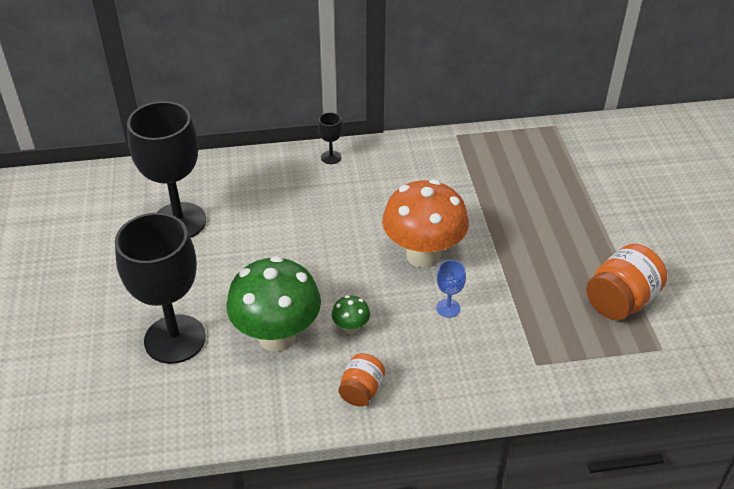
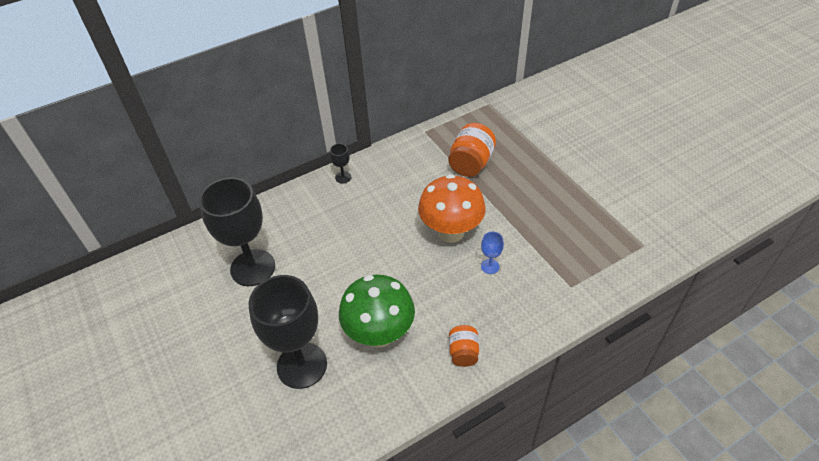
camera: 20 degrees left, 5 degrees up
green mushroom [332,295,370,334] -> none
orange jar [586,244,667,320] -> orange jar moved to [448,123,496,177]

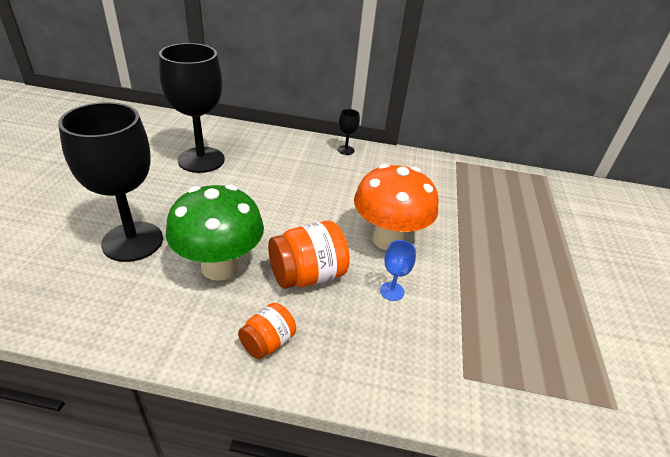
camera: 35 degrees right, 10 degrees down
orange jar [448,123,496,177] -> orange jar moved to [268,221,350,289]

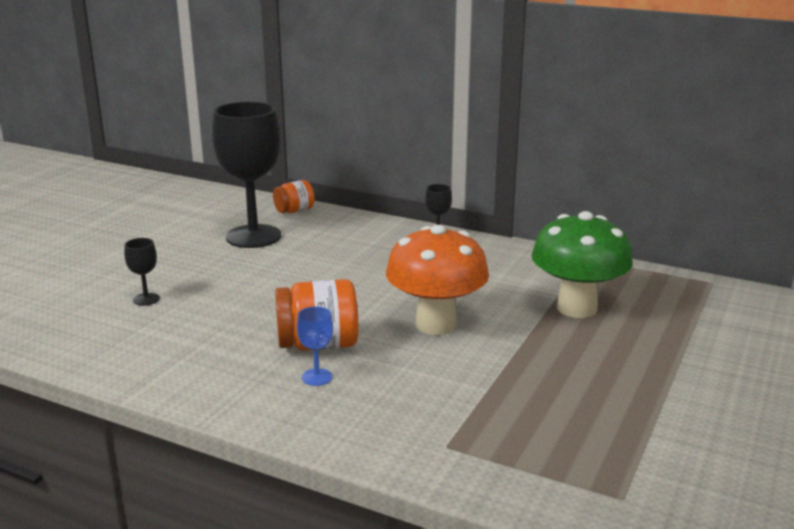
camera: 20 degrees right, 15 degrees down
black goblet [58,102,163,262] -> black goblet [124,238,160,306], size x0.41
green mushroom [166,185,264,281] -> green mushroom moved to [531,211,633,318]
orange jar [238,303,296,359] -> orange jar moved to [273,180,315,213]
blue goblet [380,240,416,301] -> blue goblet moved to [297,306,333,386]

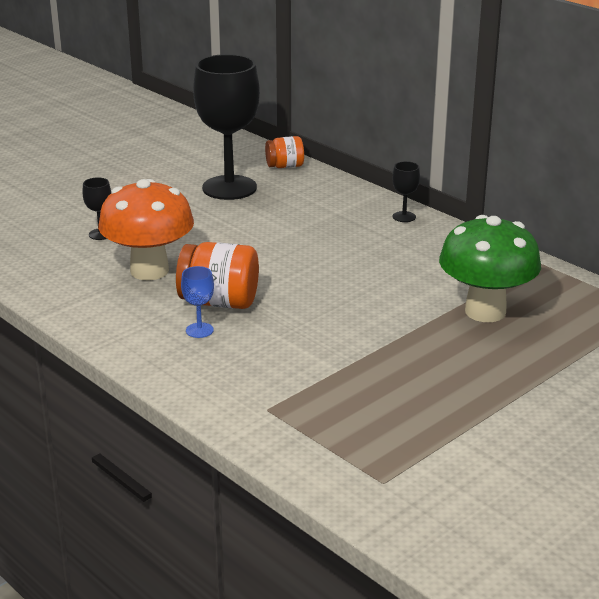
camera: 20 degrees right, 5 degrees up
orange mushroom [386,225,489,335] -> orange mushroom moved to [98,179,194,280]

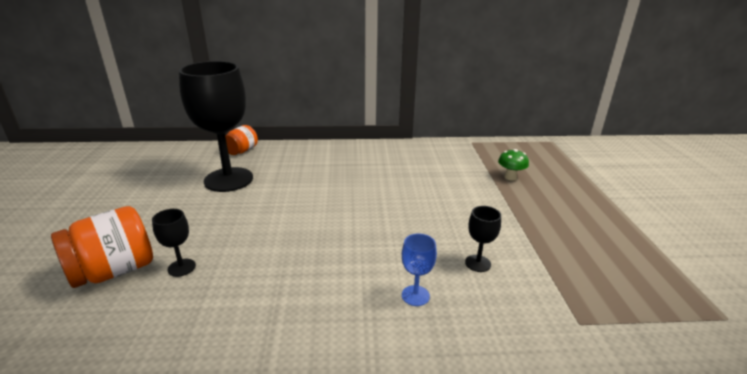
camera: 50 degrees left, 0 degrees up
orange mushroom [98,179,194,280] -> none
orange jar [176,242,259,309] -> orange jar moved to [51,206,153,288]
black goblet [392,161,420,222] -> black goblet moved to [465,206,501,272]
green mushroom [439,215,541,322] -> green mushroom [498,149,529,181], size x0.42

